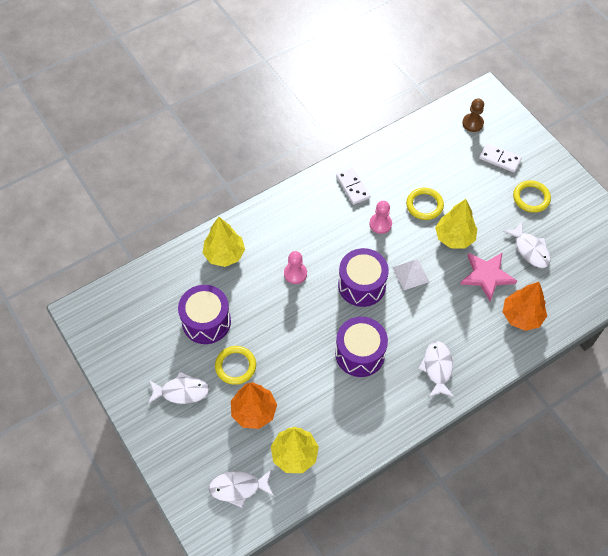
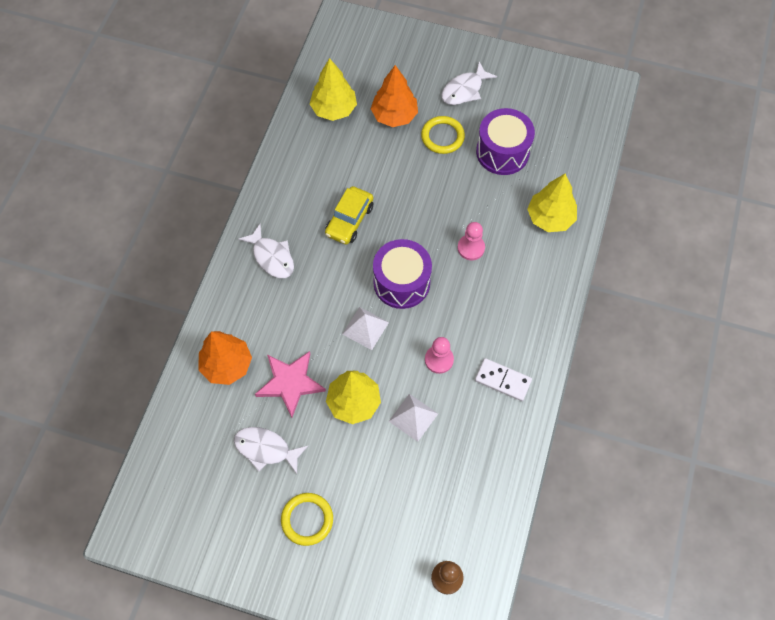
camera: 140 degrees right, 5 degrees up
white fish [209,470,274,508] -> none
purple drum [335,317,388,377] -> yellow car [325,186,373,244]
yellow ring [406,188,444,220] -> white pyramid [389,394,438,442]
white domino [479,143,522,173] -> none

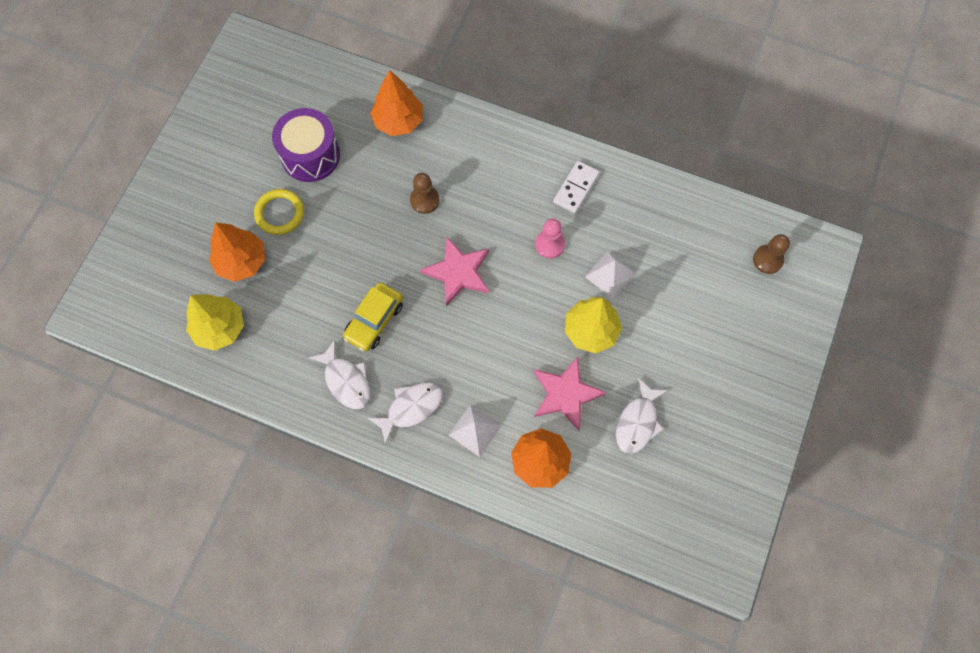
camera: 85 degrees left, 5 degrees up
yellow ring [281,493,333,546] -> none
yellow car [325,186,373,244] -> yellow car turned 90 degrees clockwise [343,282,403,352]
white pyramid [342,307,389,350] -> white pyramid moved to [448,404,501,457]
purple drum [373,239,432,309] -> pink star [420,237,489,306]
white fish [442,62,497,105] -> white fish moved to [309,340,370,409]
pink pawn [458,222,485,260] -> brown pawn [410,173,440,214]
yellow tree [527,174,577,232] -> orange tree [370,70,423,136]

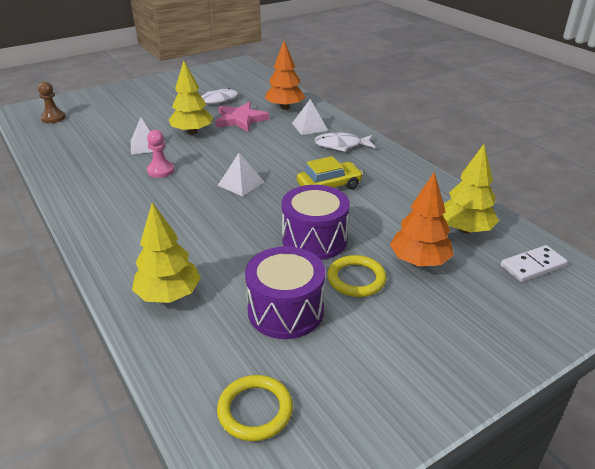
camera: 145 degrees left, 35 degrees down
white fish [309,340,370,409] -> none
orange tree [370,70,423,136] -> yellow tree [132,202,201,303]
brown pawn [410,173,440,214] -> none
pink star [420,237,489,306] -> white pyramid [217,153,264,196]
white domino [553,161,600,214] -> white domino moved to [501,245,568,282]
none -> yellow ring [217,375,293,441]
none -> purple drum [282,185,350,260]

